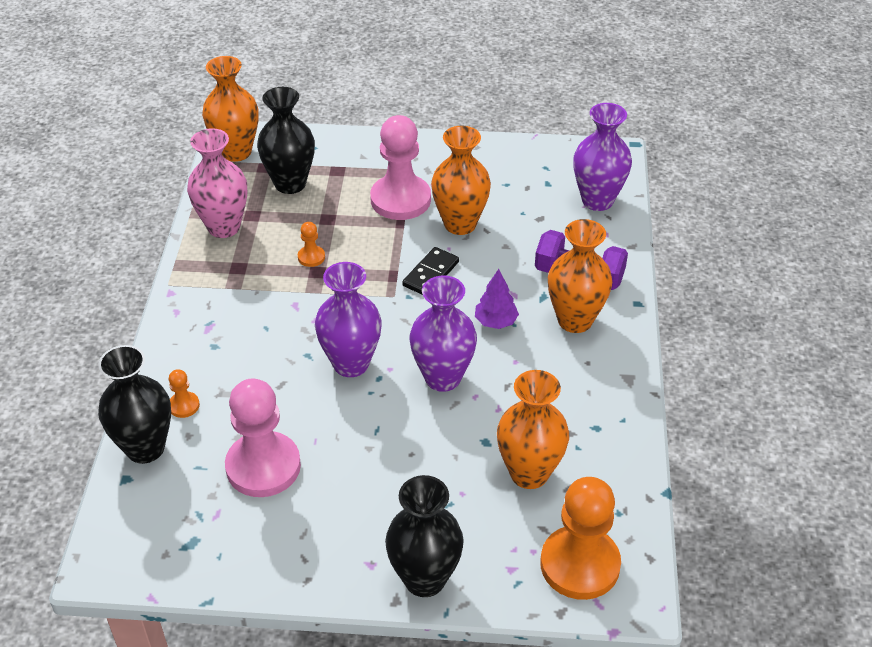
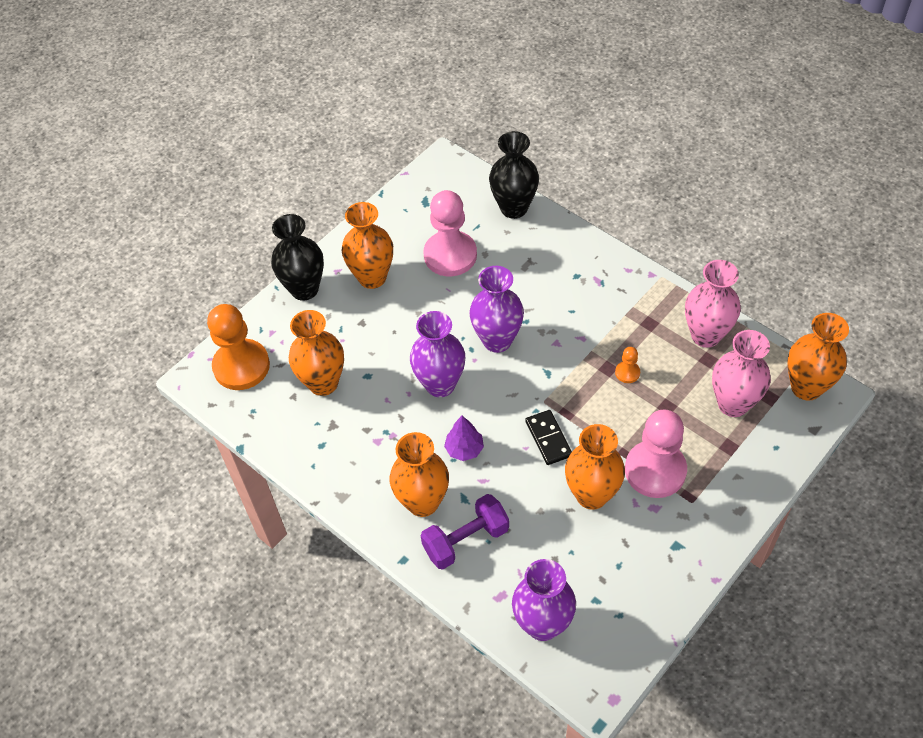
camera: 130 degrees right, 10 degrees up
orange pawn [169,369,200,418] -> none
black vase [257,87,315,194] -> pink vase [712,330,771,417]
none -> orange vase [342,202,393,289]

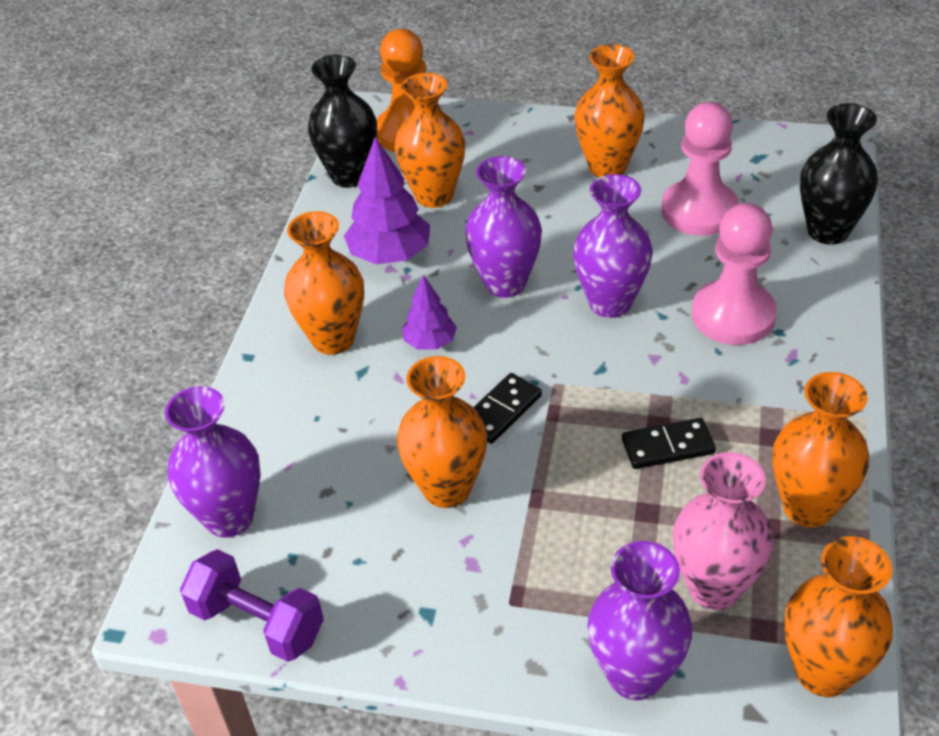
camera: 60 degrees right, 10 degrees down
black vase [271,214,324,301] -> black vase moved to [308,55,377,188]
purple dumbbell [421,494,509,570] -> purple dumbbell moved to [180,549,324,662]
orange pawn [615,347,640,383] -> black domino [622,418,716,469]
pink pawn [625,410,687,498] -> pink pawn moved to [692,203,777,345]
pink vase [685,260,741,348] -> orange vase [772,372,869,527]
none -> purple tree [344,137,430,265]
none -> purple vase [587,541,693,700]

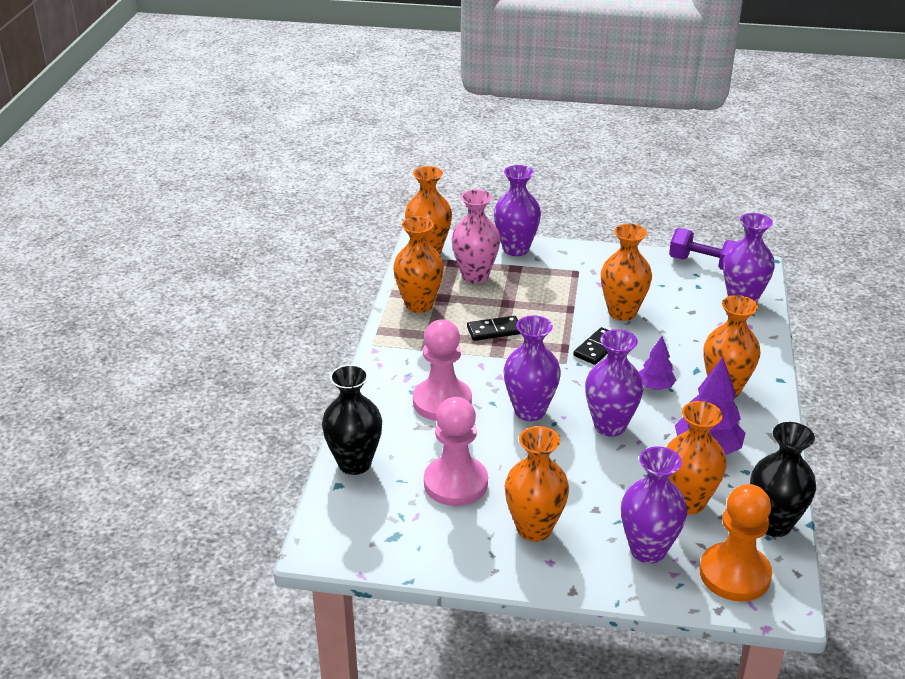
camera: 175 degrees right, 10 degrees down
none -> purple vase [621,446,687,563]

